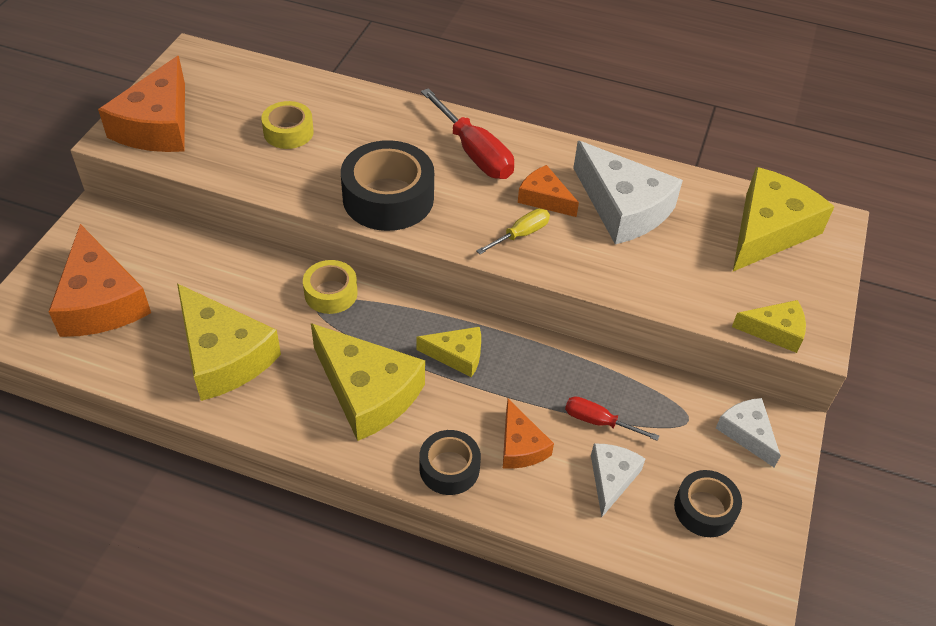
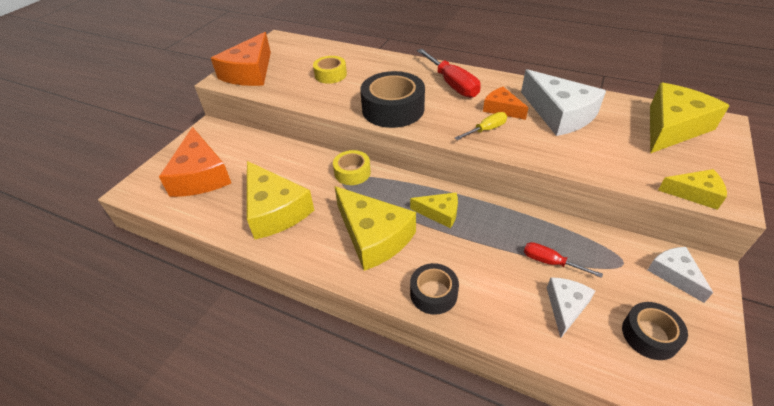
camera: 10 degrees right, 5 degrees down
orange cheese [503,399,554,469] -> none

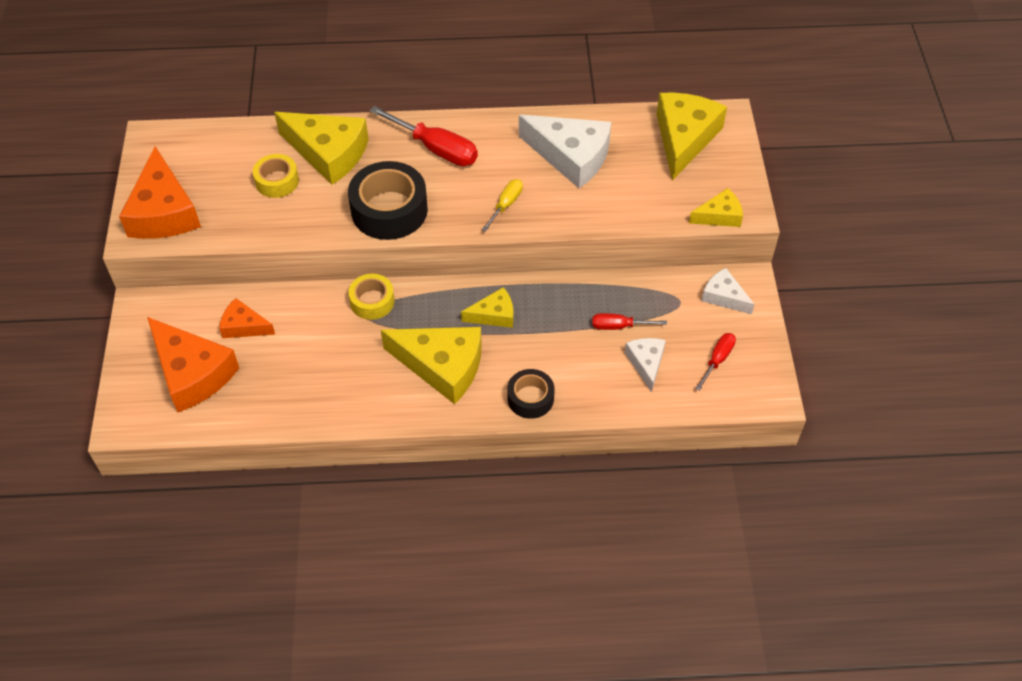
camera: 30 degrees left, 10 degrees up
yellow cheese [247,161,314,240] -> yellow cheese moved to [274,112,369,185]
orange cheese [483,87,528,120] -> orange cheese moved to [219,298,275,338]
black tape [622,302,688,360] -> red screwdriver [695,333,736,391]

